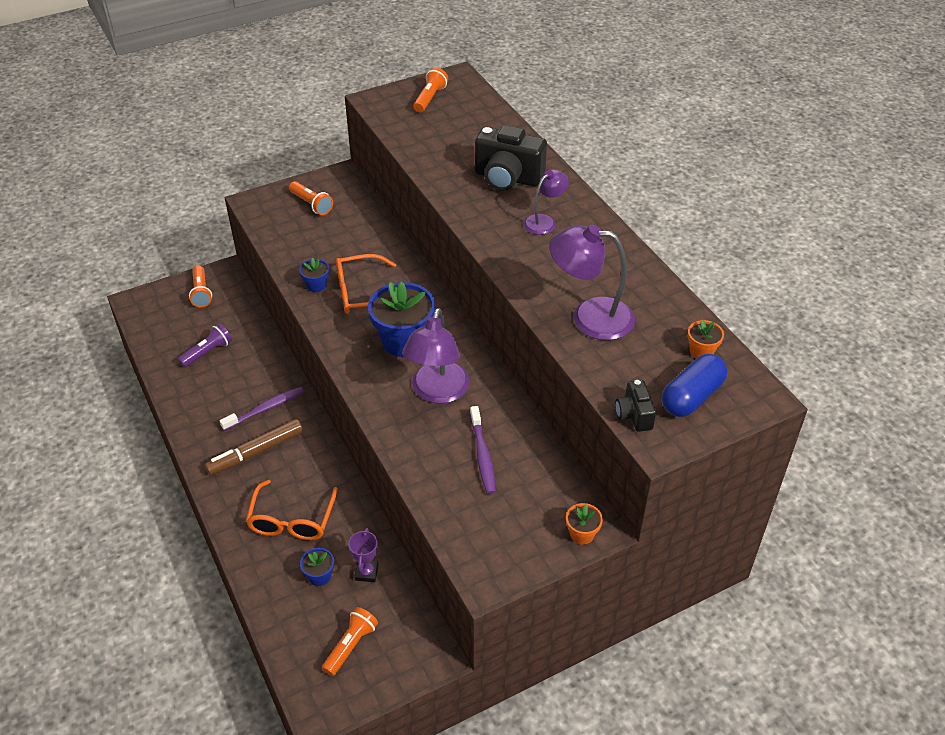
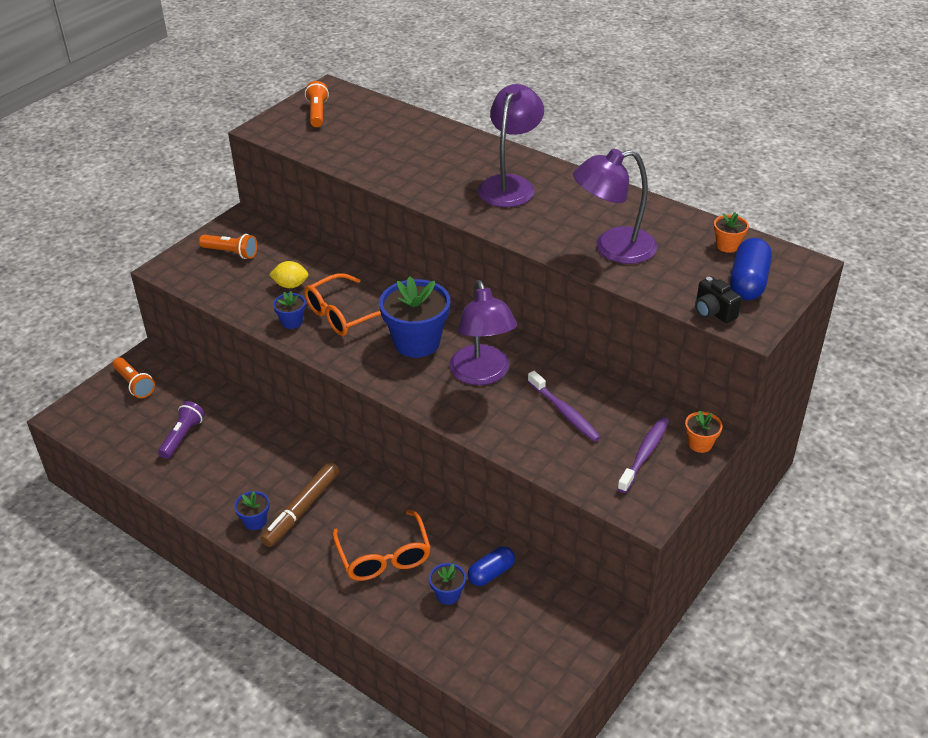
camera: 25 degrees left, 5 degrees down
purple toothbrush [220,387,304,431] -> purple toothbrush moved to [617,417,669,493]
orange flashlight [322,607,378,676] -> none
purple trophy [348,528,379,582] -> blue capsule [468,546,515,586]
black camera [475,125,547,191] -> none
purple lamp [524,169,569,235] -> purple lamp [478,84,544,207], size x1.75
none -> blue flower pot [234,491,270,530]
none -> yellow lemon [269,261,309,288]

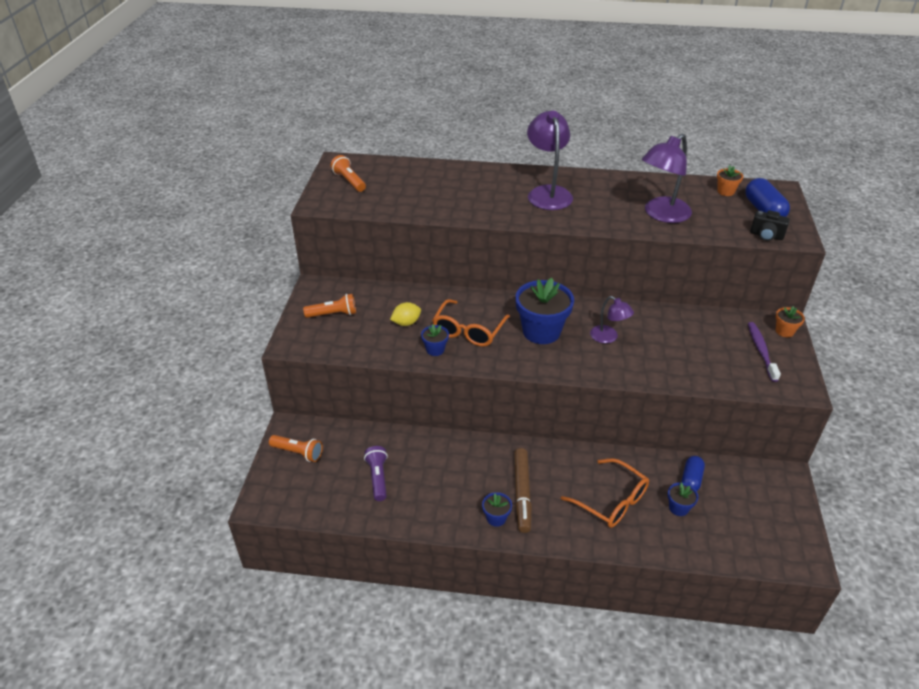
camera: 30 degrees left, 0 degrees up
purple lamp [449,280,517,385] -> purple lamp [590,296,634,343], size x0.57
purple toothbrush [528,371,601,442] -> none

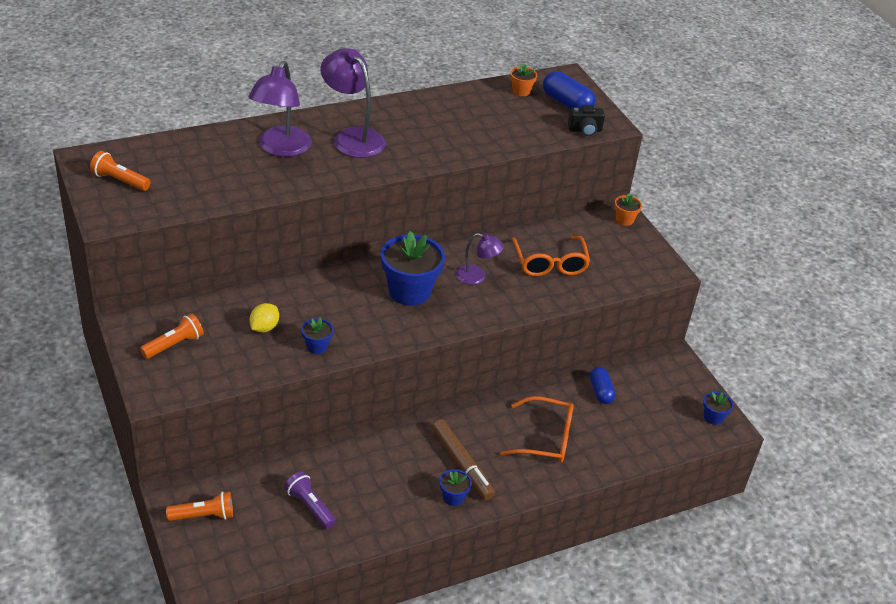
camera: 35 degrees left, 0 degrees up
orange glasses [432,299,510,347] -> orange glasses moved to [512,236,590,276]
purple lamp [642,134,692,223] -> purple lamp moved to [249,61,312,157]
blue flower pot [668,482,698,516] -> blue flower pot moved to [703,392,733,425]
purple toothbrush [748,322,781,382] -> none

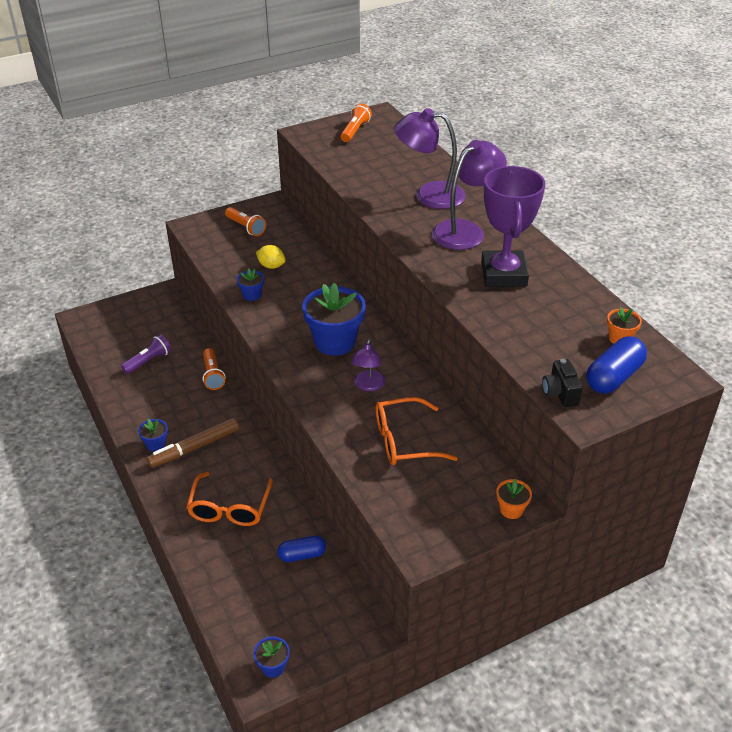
camera: 90 degrees right, 0 degrees up
orange flashlight [166,492,233,521] -> orange flashlight moved to [203,348,225,390]
none -> purple trophy [481,166,545,287]

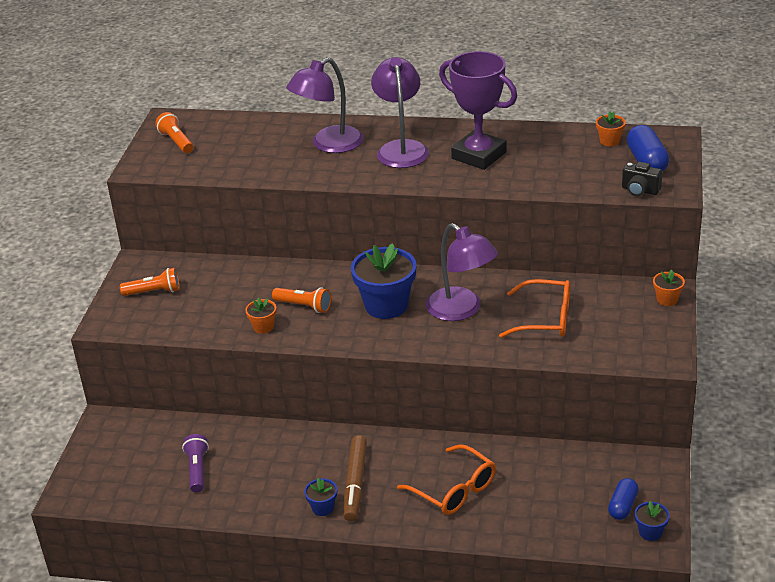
camera: 50 degrees left, 5 degrees down
orange flashlight [203,348,225,390] -> orange flashlight moved to [272,287,331,313]
blue flower pot [237,268,264,301] -> orange flower pot [245,297,277,334]
yellow lemon [256,245,286,269] -> none
blue capsule [278,536,326,562] -> blue capsule moved to [608,478,639,520]
purple lamp [351,339,385,391] -> purple lamp [426,223,498,321], size x1.75
orange glasses [376,397,458,465] -> orange glasses turned 105 degrees counterclockwise [499,279,570,338]

